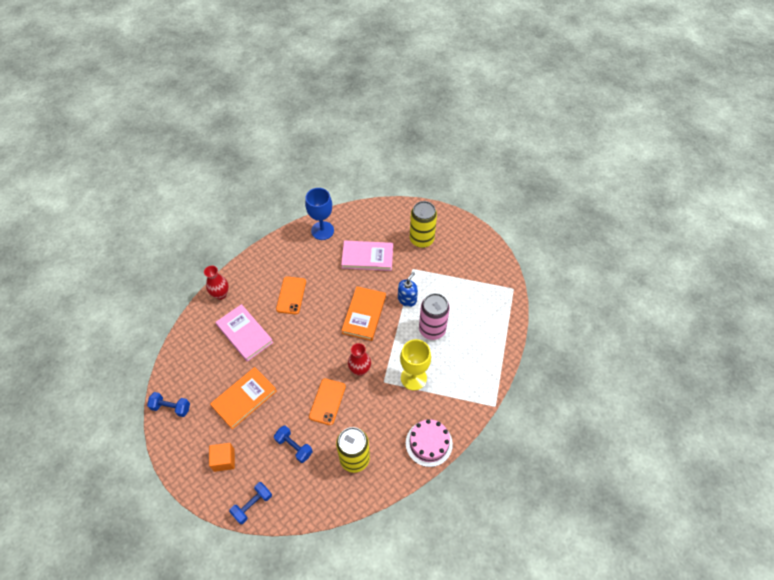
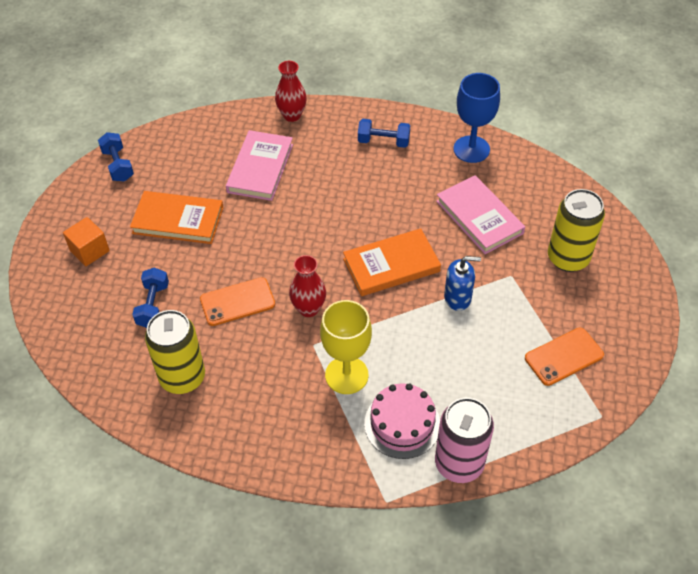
camera: 55 degrees right, 5 degrees down
blue dumbbell [229,482,272,524] -> blue dumbbell moved to [358,119,410,148]
orange phone [276,276,306,314] -> orange phone moved to [525,328,604,386]
pink cake [406,419,453,467] -> pink cake moved to [364,383,440,459]
pink can [419,293,450,340] -> pink can moved to [435,398,494,483]

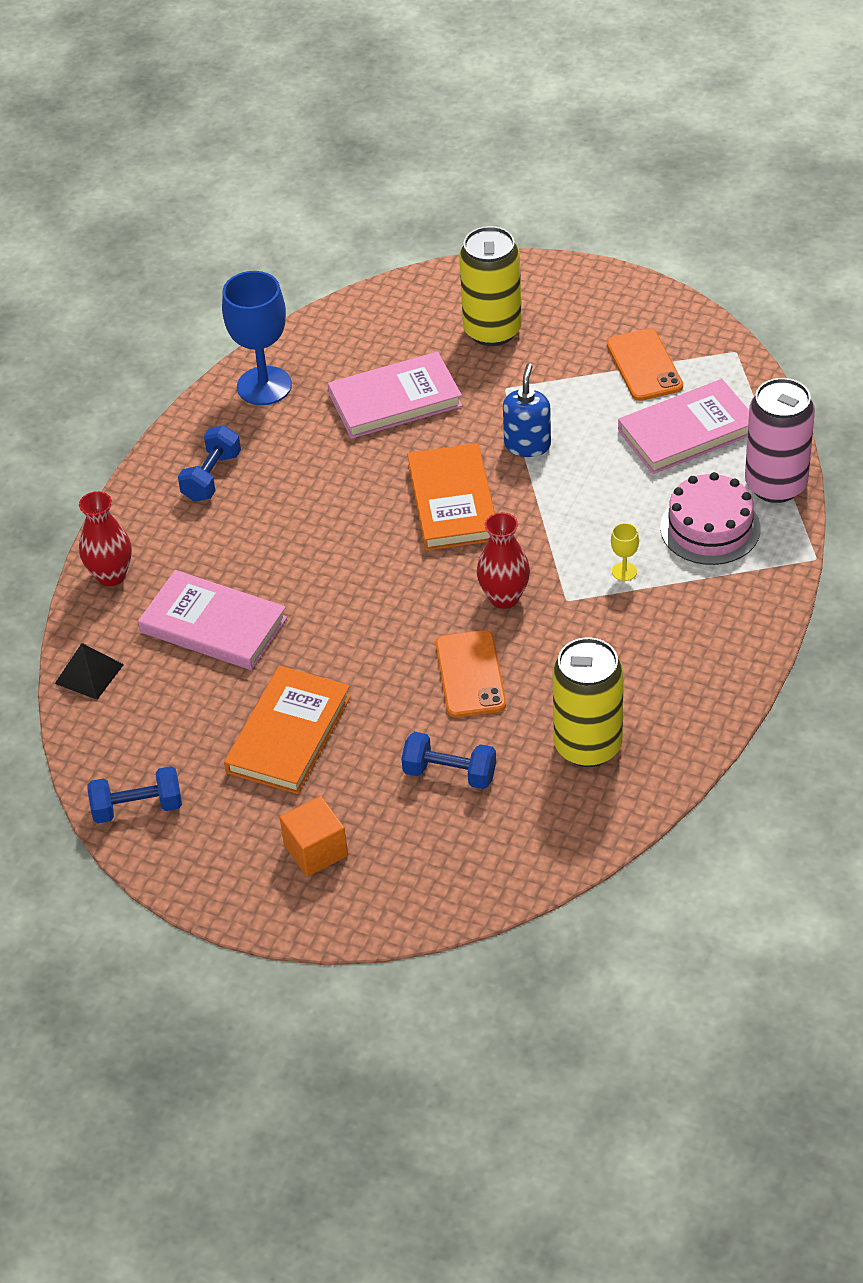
camera: 75 degrees left, 5 degrees down
yellow goblet [320,300,372,394] -> yellow goblet [611,523,639,581], size x0.42
none -> black pyramid [55,643,124,700]
none -> pink book [618,379,749,474]

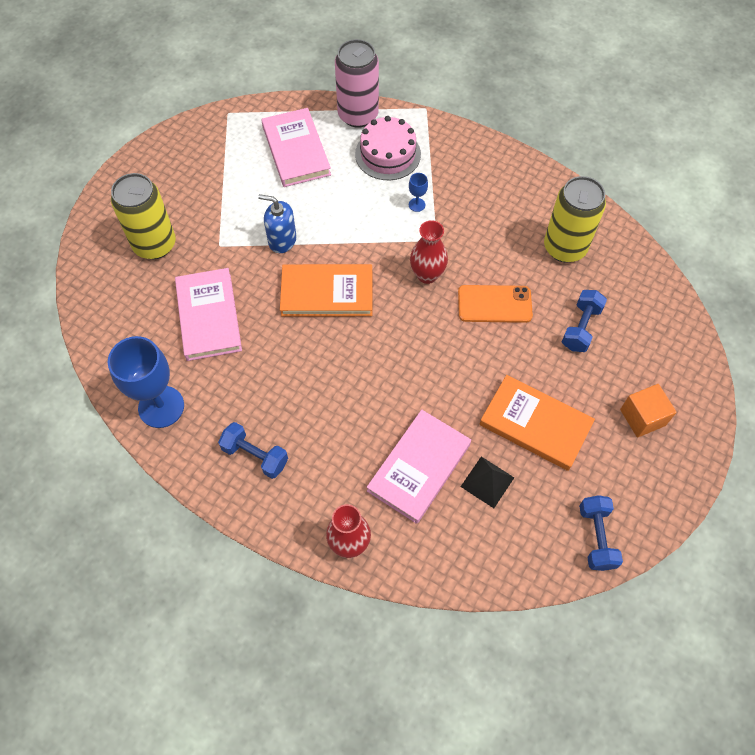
camera: 85 degrees left, 15 degrees up
black pyramid [55,643,124,700] -> black pyramid moved to [460,457,514,508]
orange phone [607,328,683,401] -> none
yellow goblet [611,523,639,581] -> blue goblet [409,173,428,212]

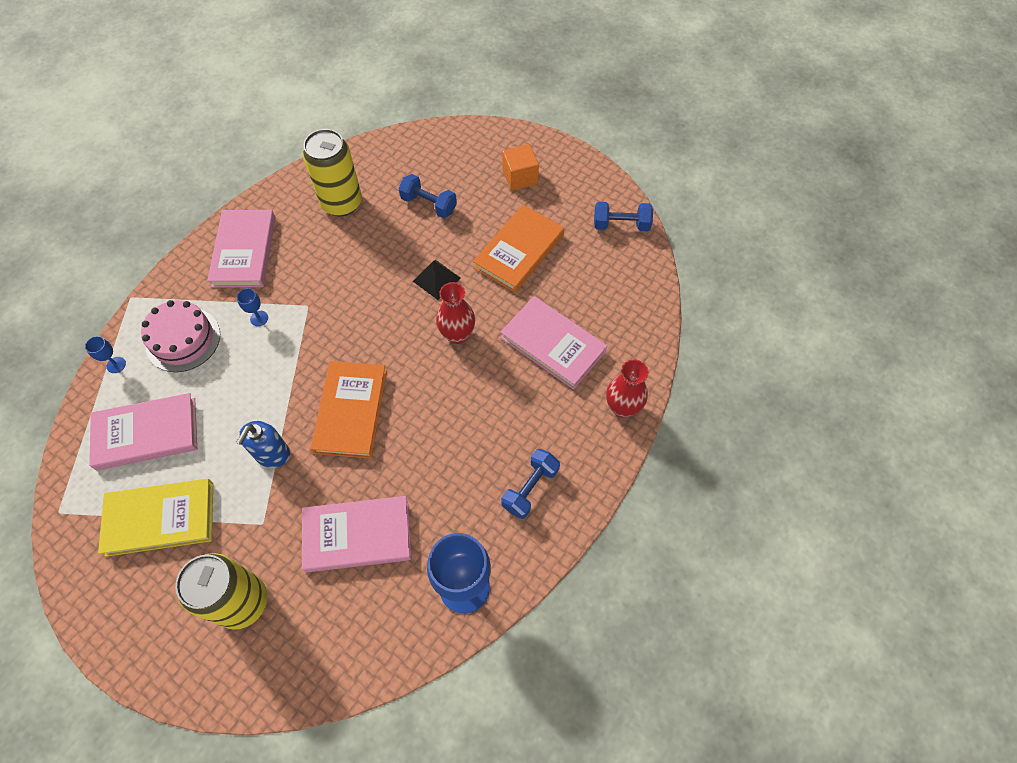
camera: 85 degrees left, 0 degrees up
pink can [335,39,379,128] -> blue goblet [85,336,126,373]
red vase [410,220,448,284] -> red vase moved to [436,282,475,344]
orange phone [458,285,533,323] -> none
black pyramid [460,457,514,508] -> black pyramid moved to [413,260,460,300]
none -> yellow book [98,479,213,557]
none -> pink book [207,210,275,288]

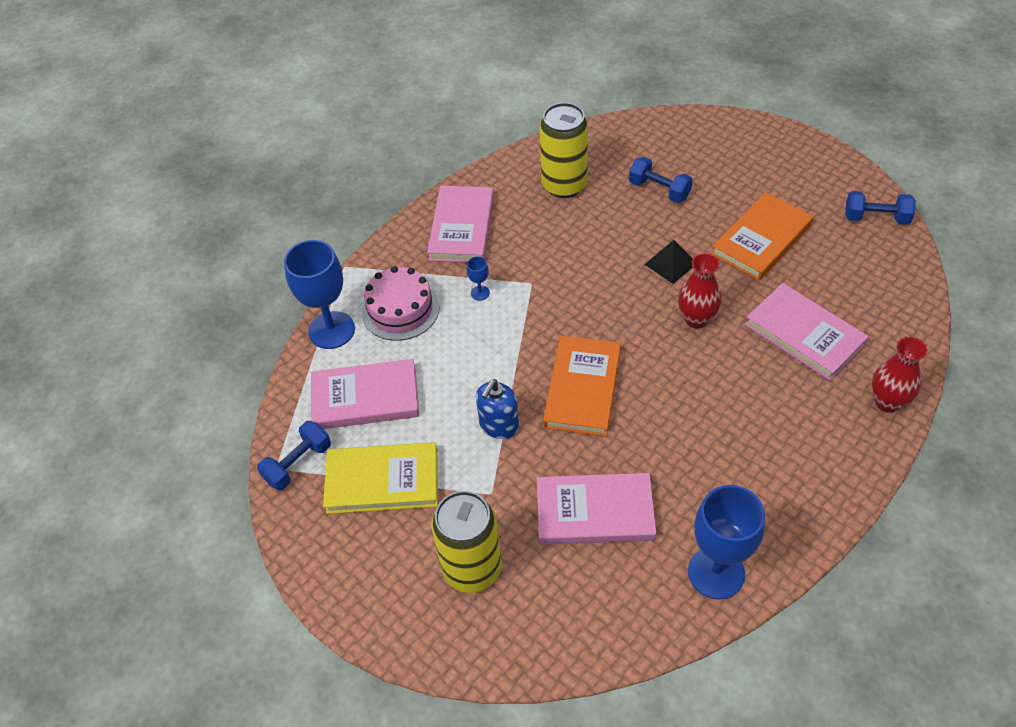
camera: 10 degrees right, 10 degrees down
blue goblet [85,336,126,373] -> blue goblet [284,240,355,349], size x2.38
blue dumbbell [501,449,560,519] -> blue dumbbell moved to [257,421,331,490]
orange cube [502,144,539,191] -> none

